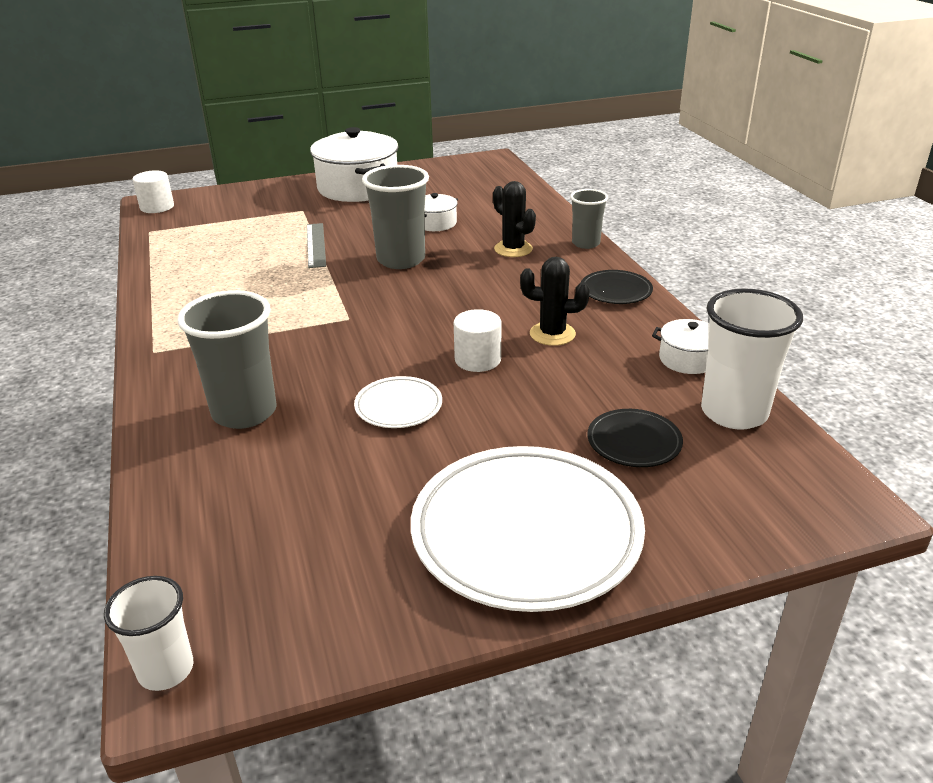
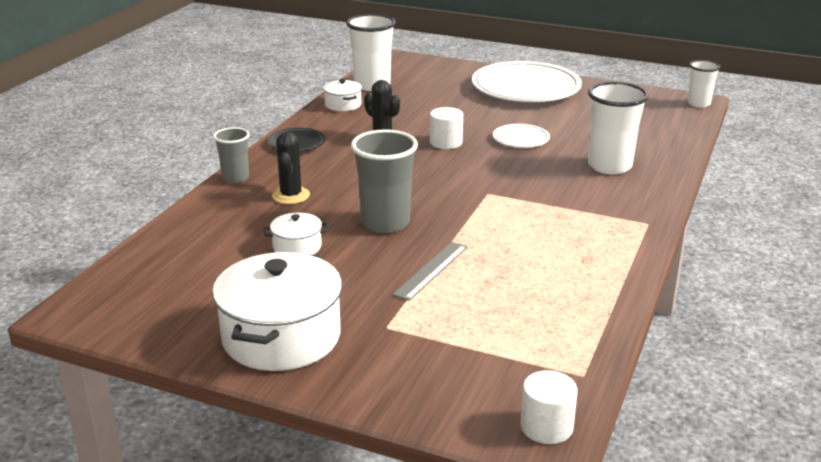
camera: 140 degrees left, 5 degrees down
grey cup [177,290,277,429] -> white cup [588,82,648,174]
black plate [587,409,683,467] -> none

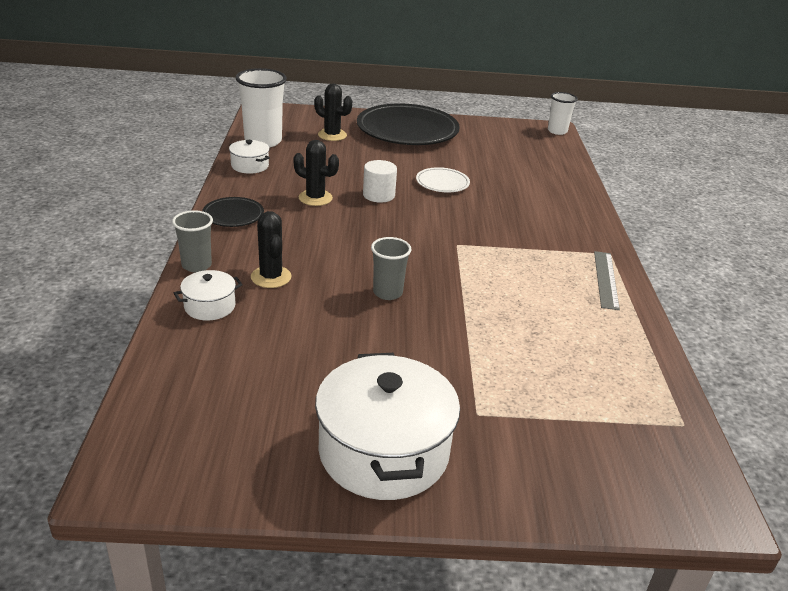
camera: 25 degrees left, 5 degrees up
white pot [264,213,329,255] -> white pot moved to [174,270,243,321]
grey cup [351,129,418,233] -> grey cup [371,237,412,300], size x0.59
grey ruler [392,242,467,301] -> grey ruler moved to [594,251,620,310]
white plate [472,61,582,102] -> black plate [357,103,460,145]
white cylinder [520,370,578,444] -> none
white cup [588,82,648,174] -> none
none -> black cactus [315,83,352,141]

